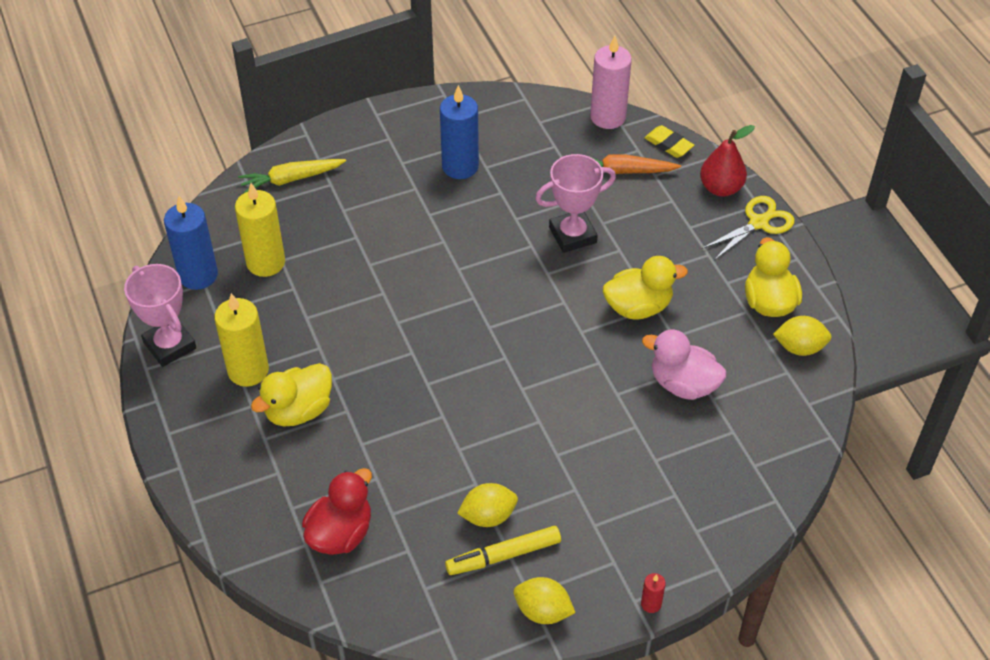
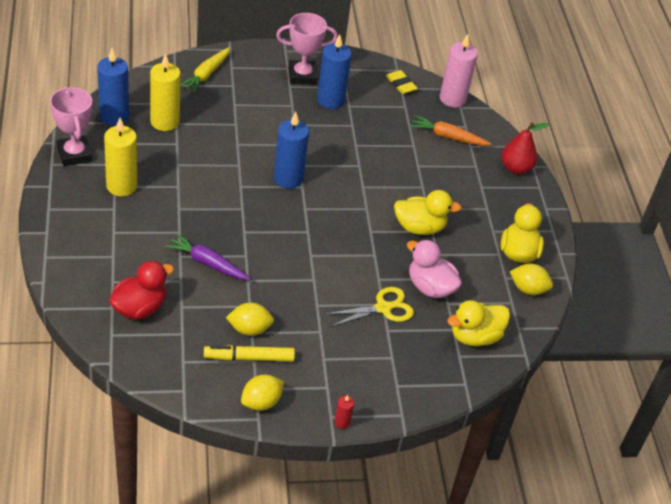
camera: 10 degrees right, 5 degrees down
yellow carrot [238,159,346,193] -> yellow carrot turned 60 degrees counterclockwise [180,47,230,93]
yellow duck [251,363,332,427] -> yellow duck moved to [447,300,510,346]
yellow lemon [514,577,576,624] -> yellow lemon turned 75 degrees counterclockwise [241,375,284,411]
pink trophy [535,154,616,253] -> pink trophy moved to [276,13,338,85]
yellow eraser [644,125,694,158] -> yellow eraser moved to [386,70,418,94]
yellow scissors [701,196,795,260] -> yellow scissors moved to [326,287,414,327]
none -> purple carrot [165,233,251,280]
none -> blue candle [274,112,309,189]

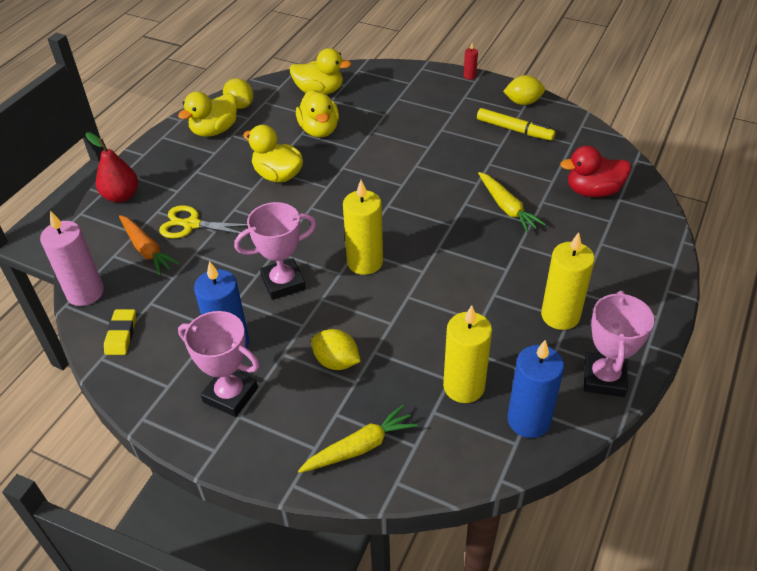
camera: 140 degrees left, 0 degrees up
purple carrot [165,233,251,280] -> yellow carrot [478,172,546,233]
yellow lemon [226,303,274,336] -> yellow lemon moved to [311,329,361,370]
blue candle [274,112,309,189] -> yellow candle [343,180,383,275]
yellow scissors [326,287,414,327] -> yellow scissors moved to [159,205,250,238]
pink duck [407,240,462,298] -> yellow duck [296,90,339,138]
none -> pink trophy [234,202,316,300]

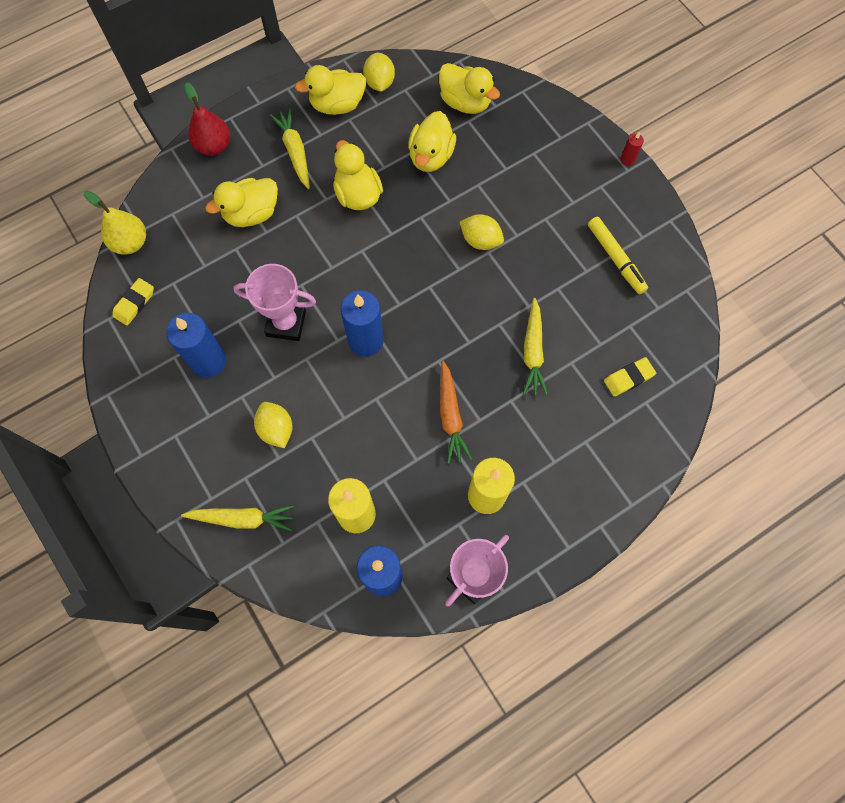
camera: 30 degrees right, 25 degrees up
pink candle [40,211,104,306] -> yellow pear [84,191,146,255]
orange carrot [119,215,180,276] -> orange carrot moved to [440,360,472,464]
yellow scissors [159,205,250,238] -> yellow duck [205,178,278,227]
pink trophy [178,311,260,417] -> none
yellow candle [343,180,383,275] -> blue candle [341,290,384,357]
yellow lemon [503,75,545,105] -> yellow lemon moved to [460,214,504,250]
red duck [560,145,631,197] -> yellow eraser [604,357,656,397]
none -> yellow carrot [270,108,310,189]

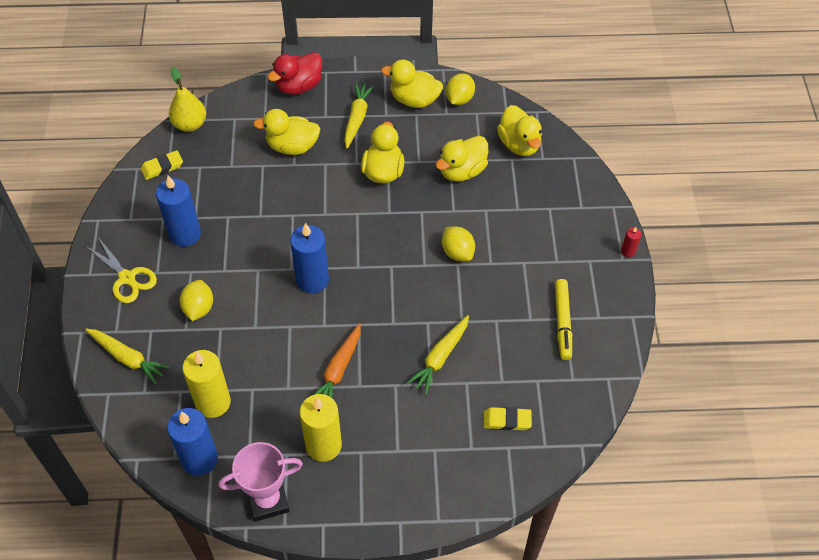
camera: 30 degrees right, 15 degrees down
red pear [184,82,230,156] -> red duck [267,52,322,95]
pink trophy [233,264,316,341] -> none
none -> yellow scissors [86,237,157,303]

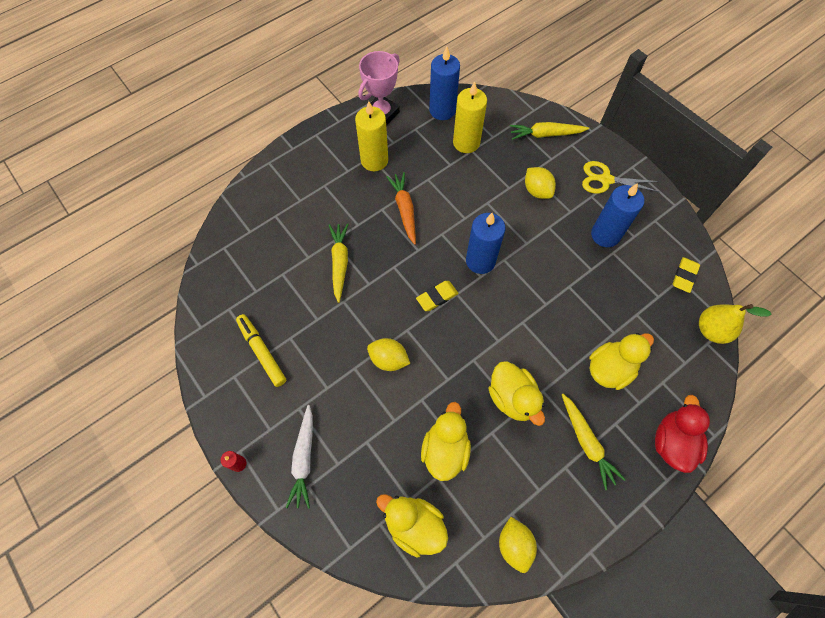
camera: 145 degrees right, 10 degrees up
yellow duck [381,60,443,108] -> none
yellow eraser [484,407,532,430] -> yellow eraser moved to [416,281,458,311]
none -> white carrot [286,405,313,509]

